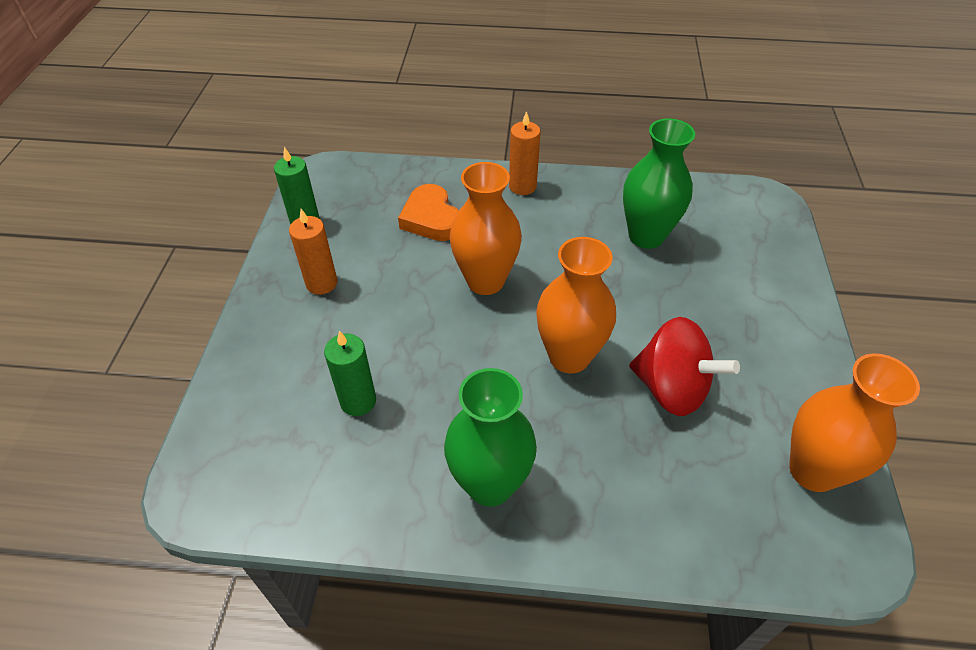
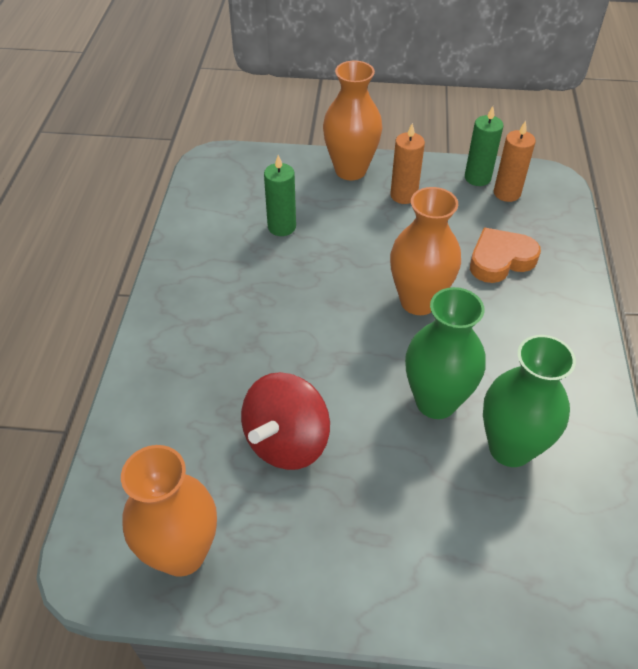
camera: 90 degrees right, 0 degrees up
green vase [444,368,537,507] -> green vase moved to [405,287,485,419]
orange candle [509,111,540,195] -> orange candle moved to [494,121,536,202]
orange vase [536,237,616,374] -> orange vase moved to [323,61,382,180]

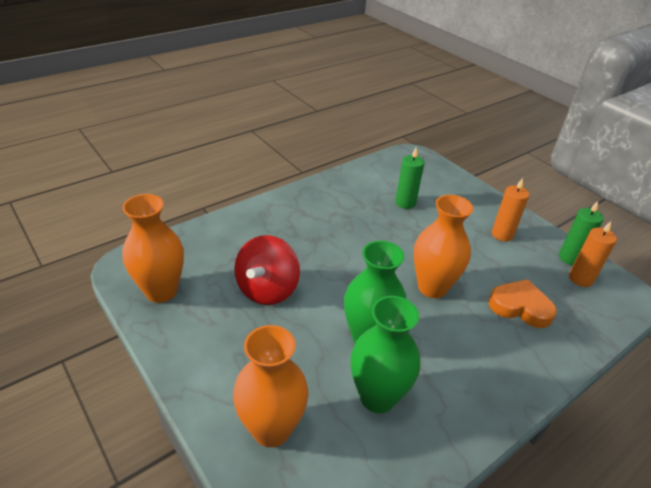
camera: 45 degrees right, 10 degrees down
red spinning top [241,372,330,470] -> red spinning top turned 60 degrees counterclockwise [234,235,300,305]
orange vase [323,61,382,180] -> orange vase moved to [233,325,309,447]

